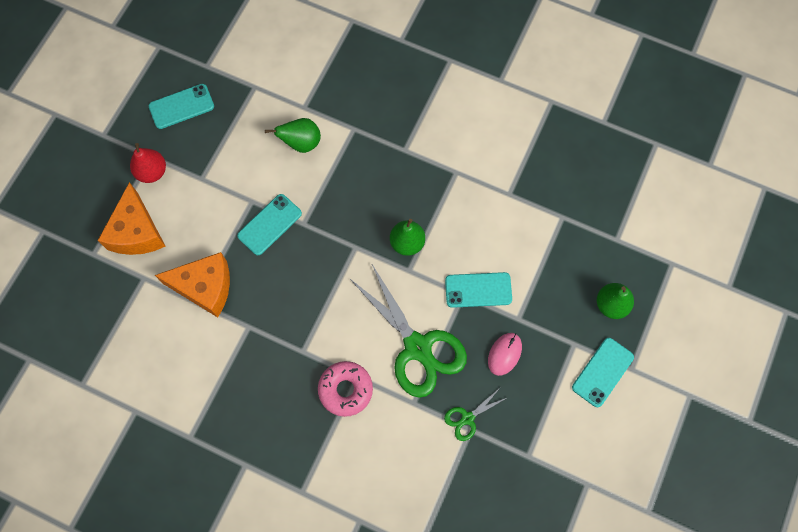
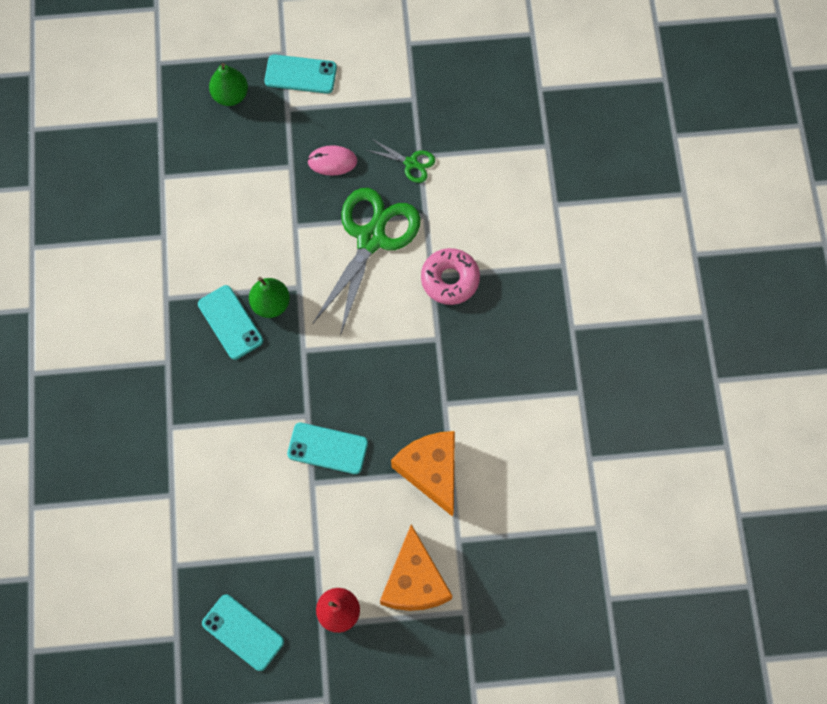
camera: 120 degrees left, 0 degrees up
orange cheese [98,182,166,255] -> orange cheese turned 120 degrees clockwise [380,524,453,611]
green pear [265,118,321,153] -> none
turquoise phone [445,272,512,308] -> turquoise phone moved to [198,285,263,360]

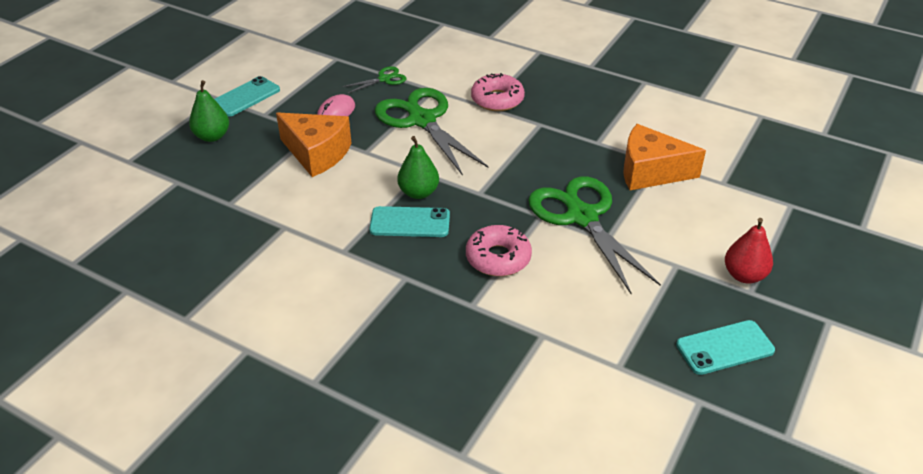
camera: 55 degrees left, 30 degrees down
turquoise phone [287,423,368,474] -> green scissors [528,176,661,294]
orange cheese [380,524,453,611] -> orange cheese moved to [276,113,352,177]
none -> pink donut [466,225,532,276]

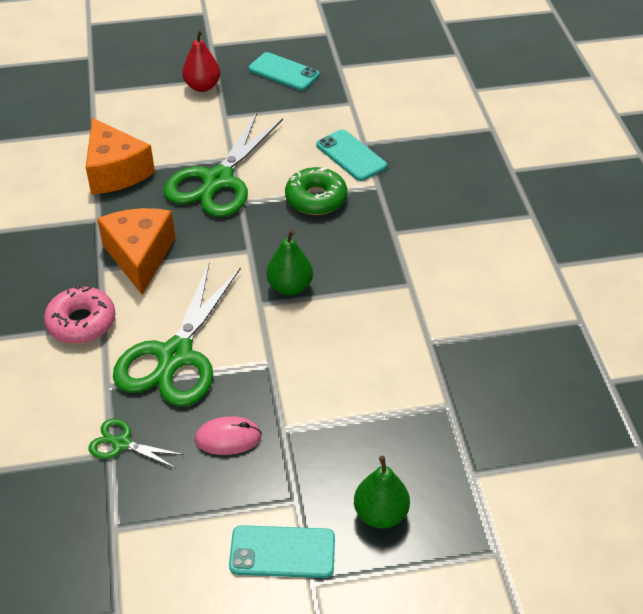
camera: 130 degrees left, 5 degrees up
orange cheese [276,113,352,177] -> orange cheese moved to [97,208,175,295]
turquoise phone [369,206,450,237] -> turquoise phone moved to [316,129,387,181]
pink donut [466,225,532,276] -> green donut [285,167,347,215]

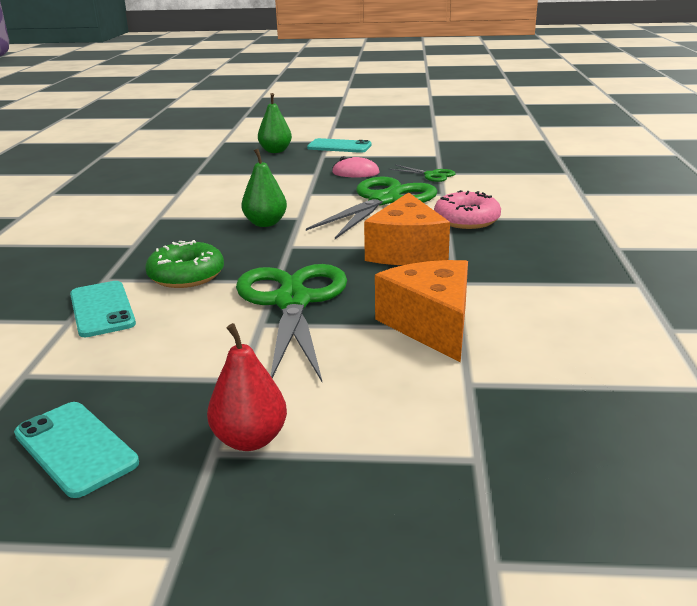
camera: 165 degrees left, 20 degrees down
green scissors [164,113,283,217] -> green scissors turned 45 degrees counterclockwise [236,264,347,382]

